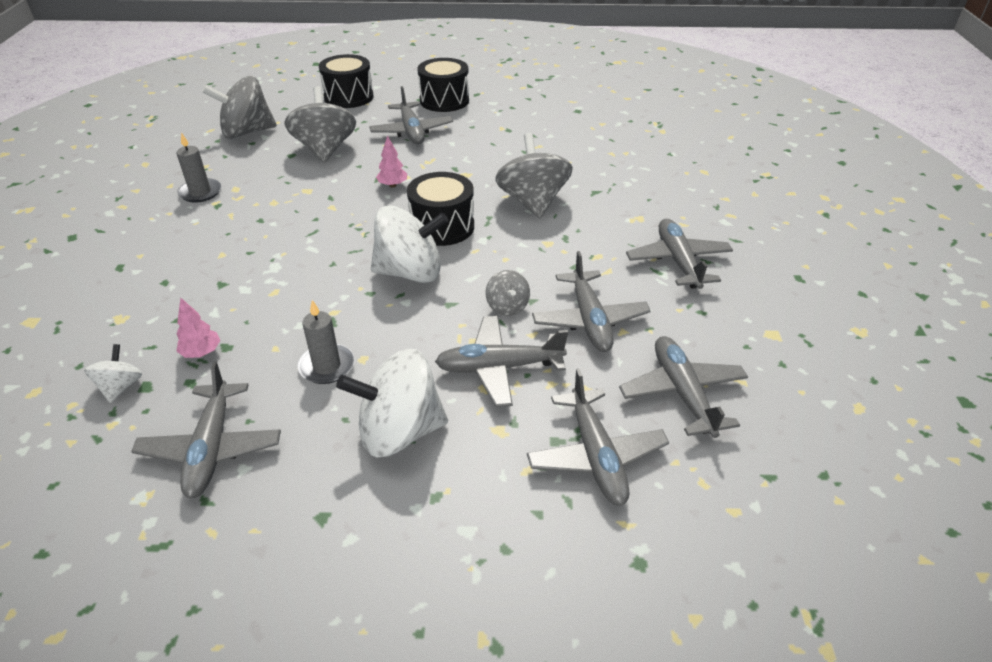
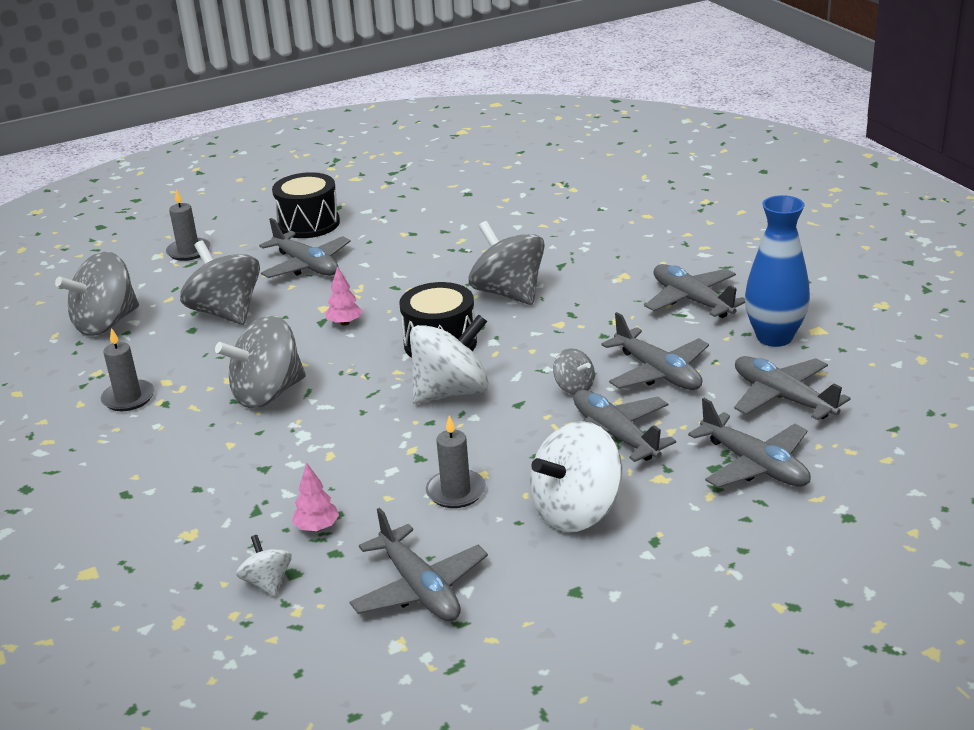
camera: 25 degrees left, 10 degrees down
black drum [319,54,374,108] -> grey candle [166,189,210,261]
grey plane [435,316,568,407] -> grey plane turned 90 degrees clockwise [573,390,676,462]
none -> grey spinning top [215,315,306,408]
none -> blue vase [745,195,810,347]

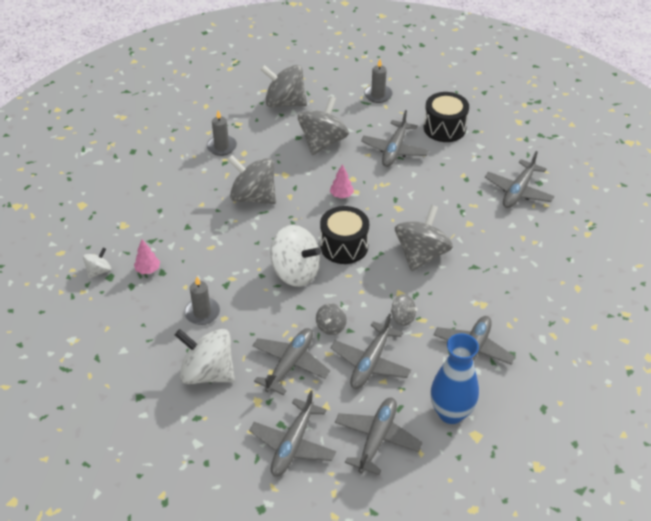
camera: 60 degrees right, 15 degrees up
grey plane [349,508,488,621] -> grey plane moved to [485,151,554,208]
none -> grey spinning top [391,294,418,326]

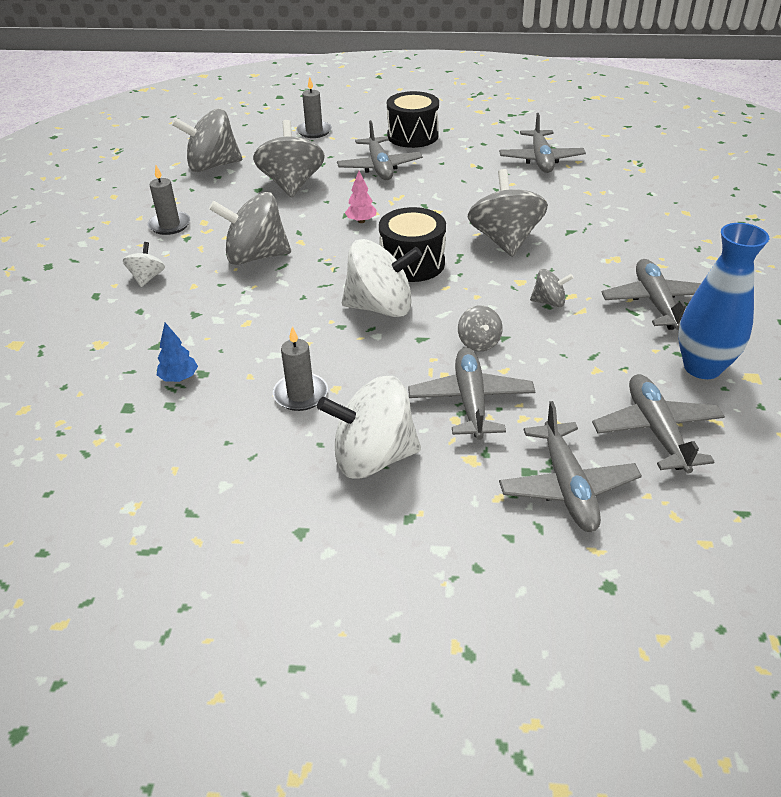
camera: 30 degrees left, 5 degrees down
white spinning top [83,247,111,279] -> white spinning top moved to [123,242,165,287]
pink tree [134,240,160,274] -> blue tree [157,323,198,382]
grey plane [331,313,411,389] -> none

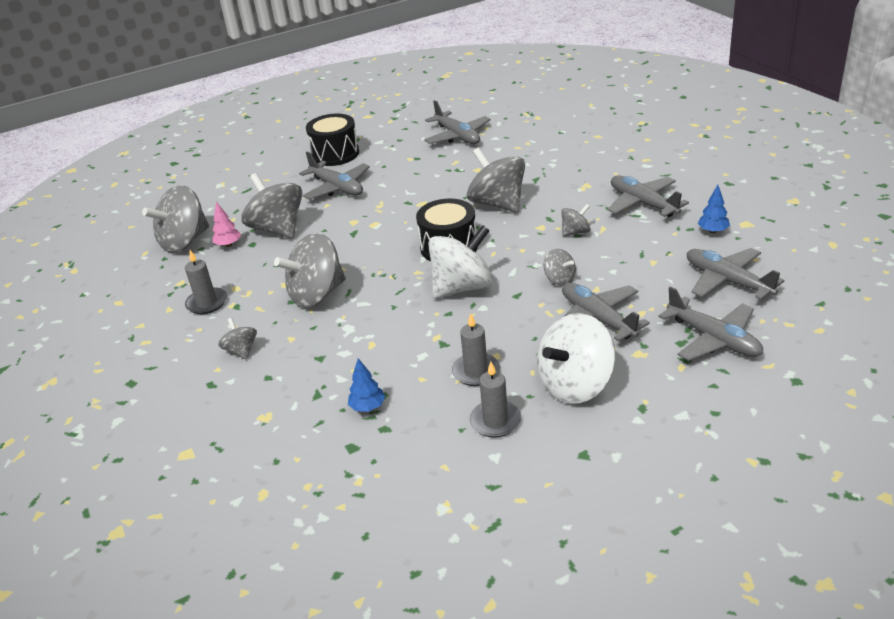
camera: 30 degrees left, 5 degrees down
white spinning top [123,242,165,287] -> grey spinning top [218,318,257,359]
grey candle [297,77,332,138] -> grey candle moved to [470,362,521,438]
pink tree [345,171,376,223] -> pink tree moved to [213,202,241,247]
blue vase [678,223,769,379] -> blue tree [698,185,730,233]

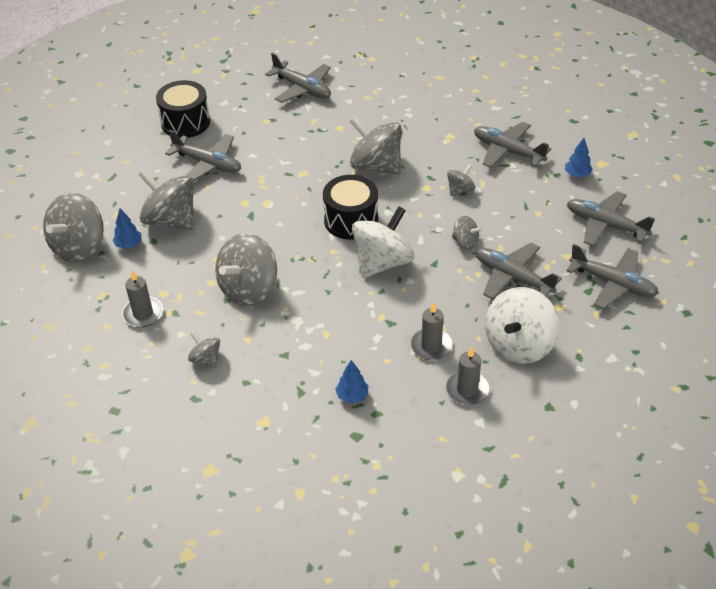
camera: 20 degrees left, 10 degrees up
pink tree [213,202,241,247] -> blue tree [113,209,142,249]

